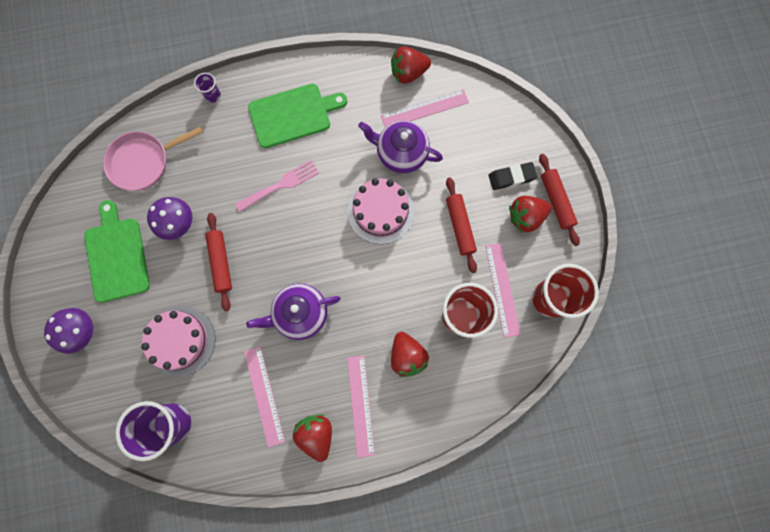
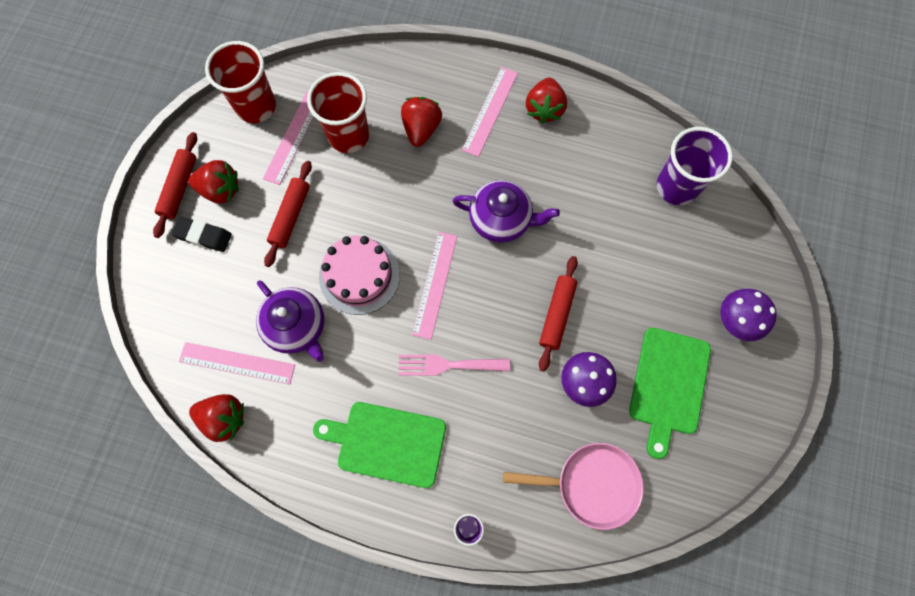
camera: 150 degrees left, 5 degrees down
pink cake [141,306,215,377] -> none
pink ruler [244,347,285,448] -> pink ruler moved to [412,232,457,340]

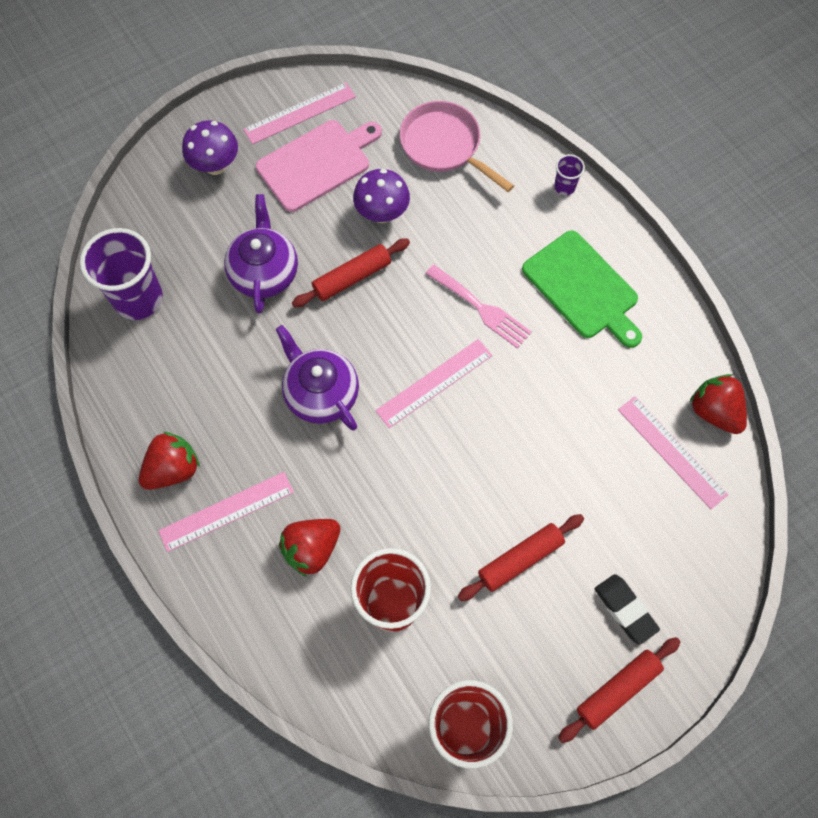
camera: 140 degrees left, 5 degrees down
red strawberry [188,160,239,204] -> none
purple teapot [256,280,325,362] -> purple teapot moved to [224,194,298,314]
pink ruler [263,92,314,185] -> pink ruler moved to [243,82,356,145]
pink cake [319,236,400,315] -> none
green cutting board [629,328,711,459] -> pink cutting board [256,120,382,212]

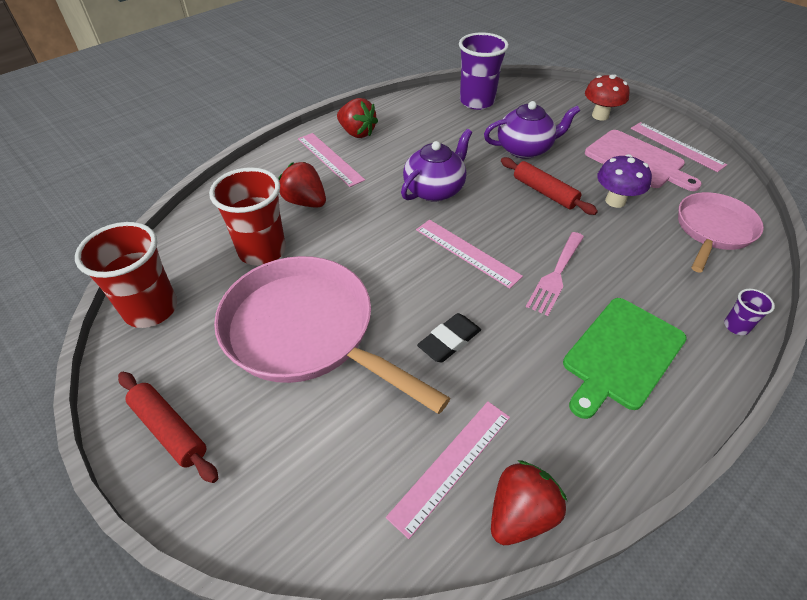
camera: 80 degrees right, 20 degrees down
purple mushroom [182,121,238,175] -> red mushroom [585,74,629,121]
red rolling pin [458,514,584,601] -> pink pan [214,256,450,414]
black eraser [595,574,660,645] -> black eraser moved to [417,313,481,362]

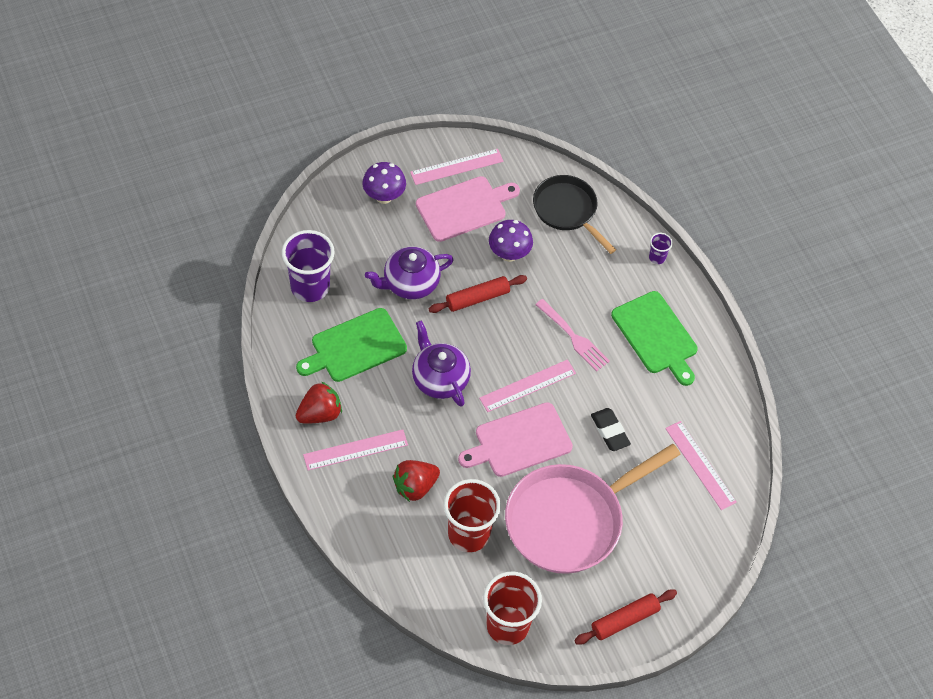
camera: 75 degrees left, 10 degrees up
purple teapot [484,101,580,159] -> purple teapot turned 120 degrees counterclockwise [365,247,454,299]
red strawberry [491,460,567,545] -> none
red mushroom [585,74,629,121] -> purple mushroom [362,162,406,204]
pink pan [678,192,764,273] -> black pan [533,175,616,254]
none -> green cutting board [296,308,407,382]
none -> pink cutting board [458,402,573,477]

